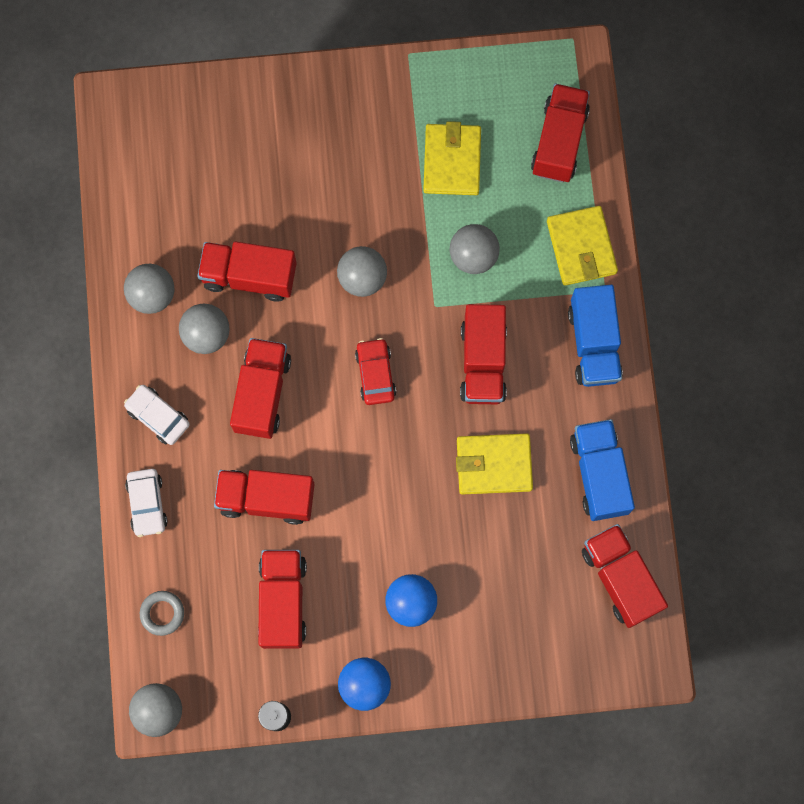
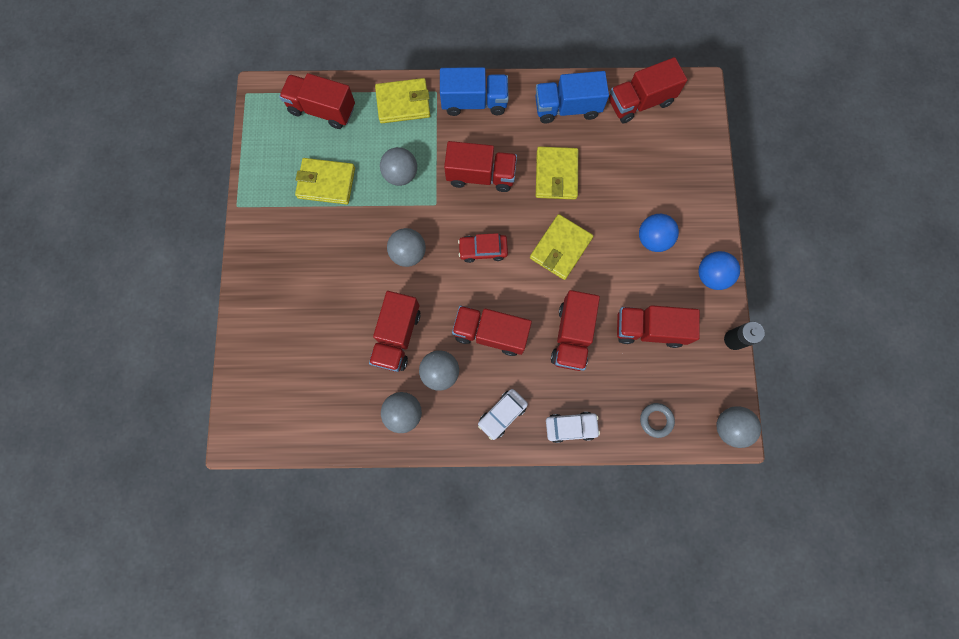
camera: 85 degrees left, 0 degrees up
none -> yellow wallet [530,214,593,280]

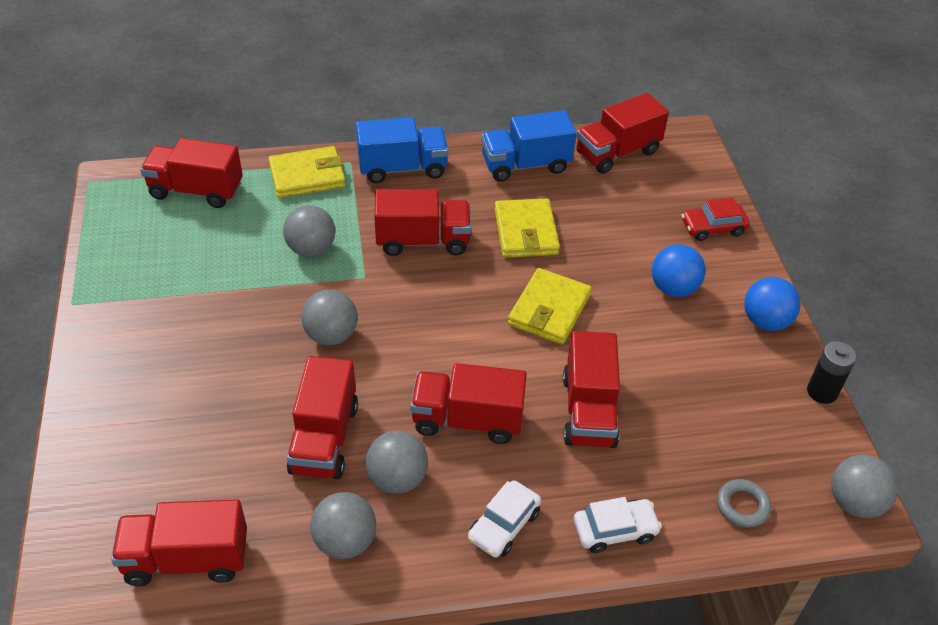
camera: 10 degrees left, 30 degrees down
yellow wallet [295,158,355,204] -> none
red car [458,233,508,263] -> red car moved to [682,197,750,241]
red truck [617,305,700,348] -> red truck moved to [111,499,247,586]

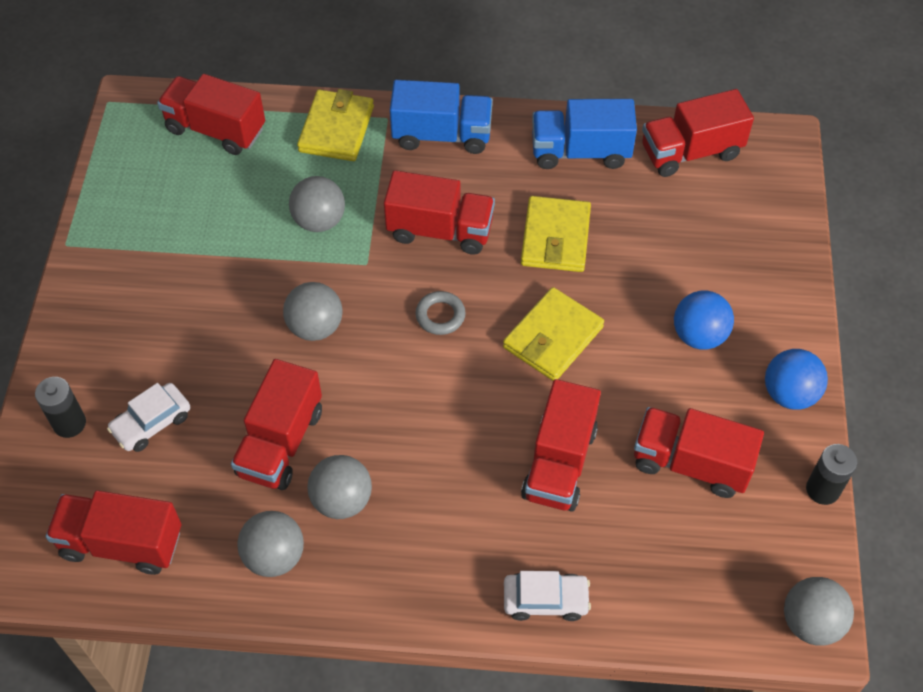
camera: 15 degrees right, 10 degrees up
yellow wallet [268,146,346,198] -> yellow wallet turned 75 degrees counterclockwise [297,89,374,161]
red truck [410,363,527,444] -> red truck moved to [634,407,764,498]
white car [468,480,541,558] -> white car moved to [107,383,190,452]
red car [682,197,750,241] -> none
grey ring [717,479,771,528] -> grey ring moved to [415,291,466,335]
none -> black battery [35,377,86,438]

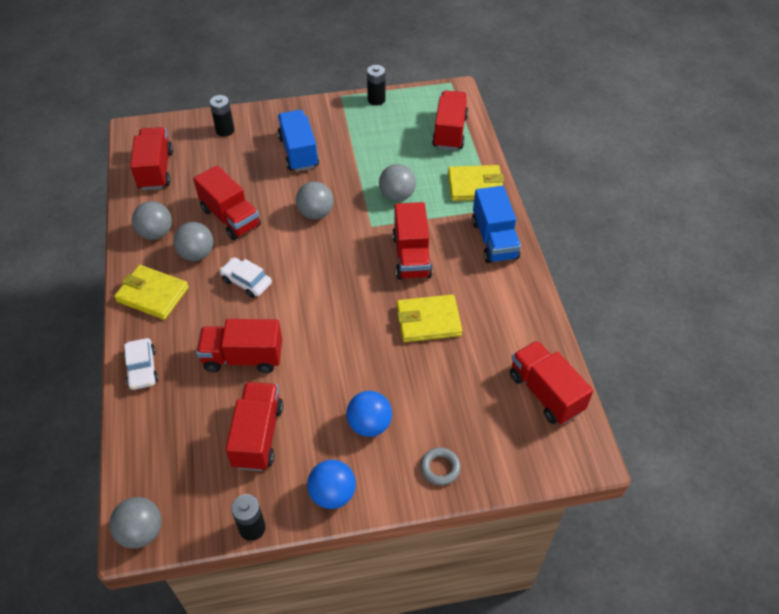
camera: 75 degrees right, 5 degrees down
white car [107,383,190,452] -> white car moved to [220,257,272,298]
red truck [231,359,322,490] -> red truck turned 135 degrees counterclockwise [193,165,261,240]
grey ring [415,291,466,335] -> grey ring moved to [420,447,461,485]
yellow wallet [503,287,604,381] -> yellow wallet moved to [114,265,189,320]
blue truck [532,99,637,169] -> blue truck moved to [278,110,319,172]
none -> black battery [367,65,386,105]

